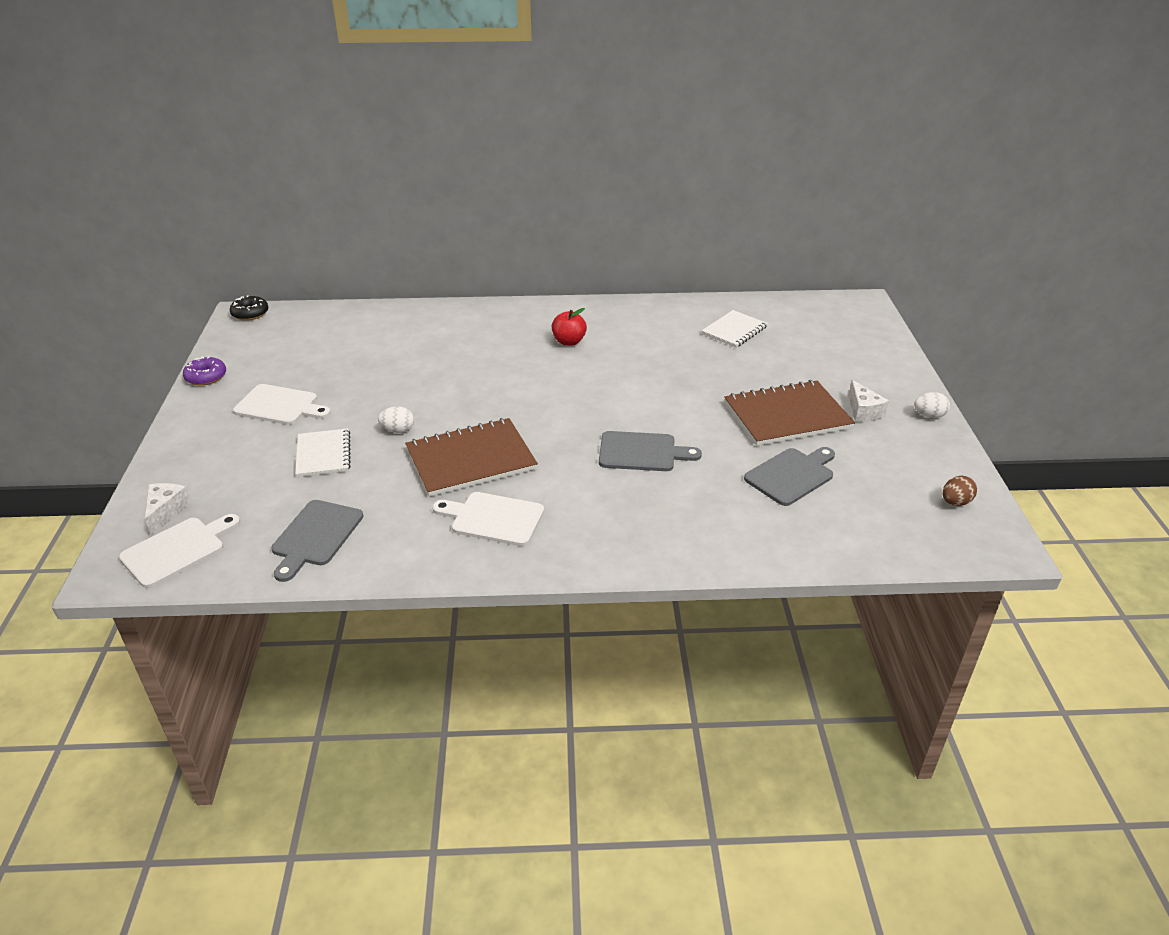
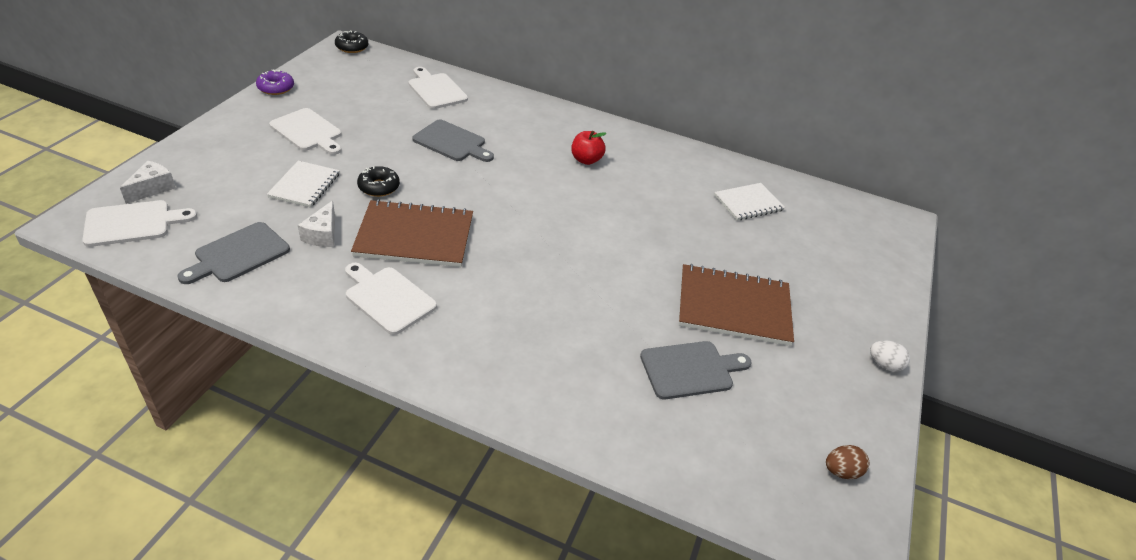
camera: 20 degrees right, 5 degrees up
white egg [378,406,414,433] -> black donut [357,166,400,197]
grey cutting board [599,431,702,471] -> grey cutting board moved to [413,119,494,162]
white cheese [848,380,889,422] -> white cheese moved to [298,200,335,247]
none -> white cutting board [408,67,468,109]

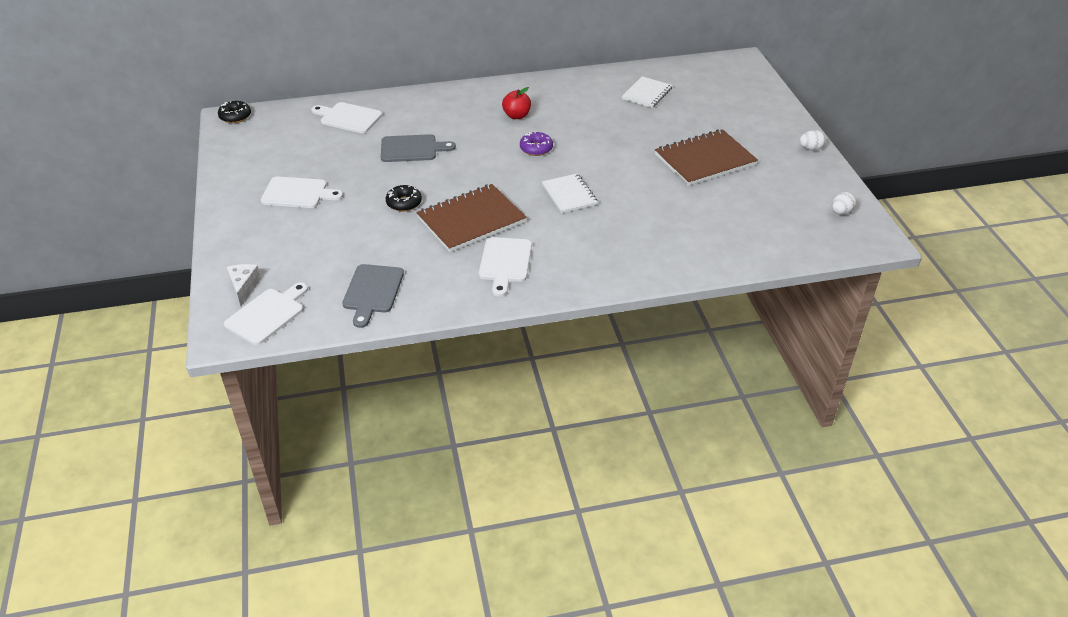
camera: 30 degrees left, 0 degrees up
purple donut [256,69,294,95] -> purple donut moved to [520,131,553,156]
white notebook [267,161,340,208] -> white notebook moved to [542,174,598,213]
white cheese [298,200,335,247] -> none
white cutting board [345,263,437,335] -> white cutting board turned 90 degrees counterclockwise [479,237,532,297]
grey cutting board [640,341,752,400] -> none
brown egg [826,445,869,479] -> white egg [832,192,856,215]

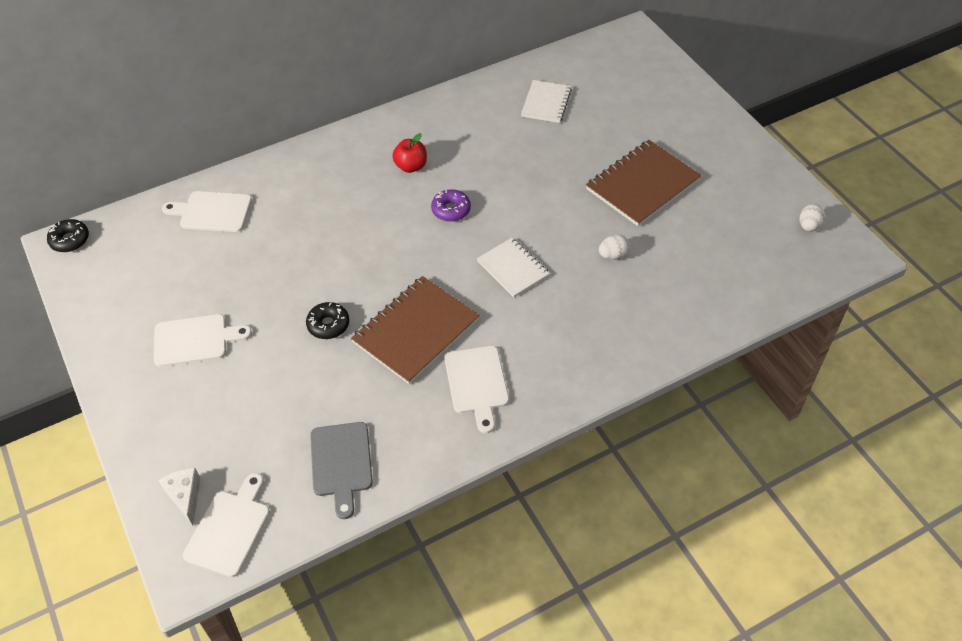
camera: 15 degrees left, 10 degrees up
grey cutting board [381,134,456,162] -> none
white egg [799,130,826,150] -> white egg moved to [599,234,630,260]

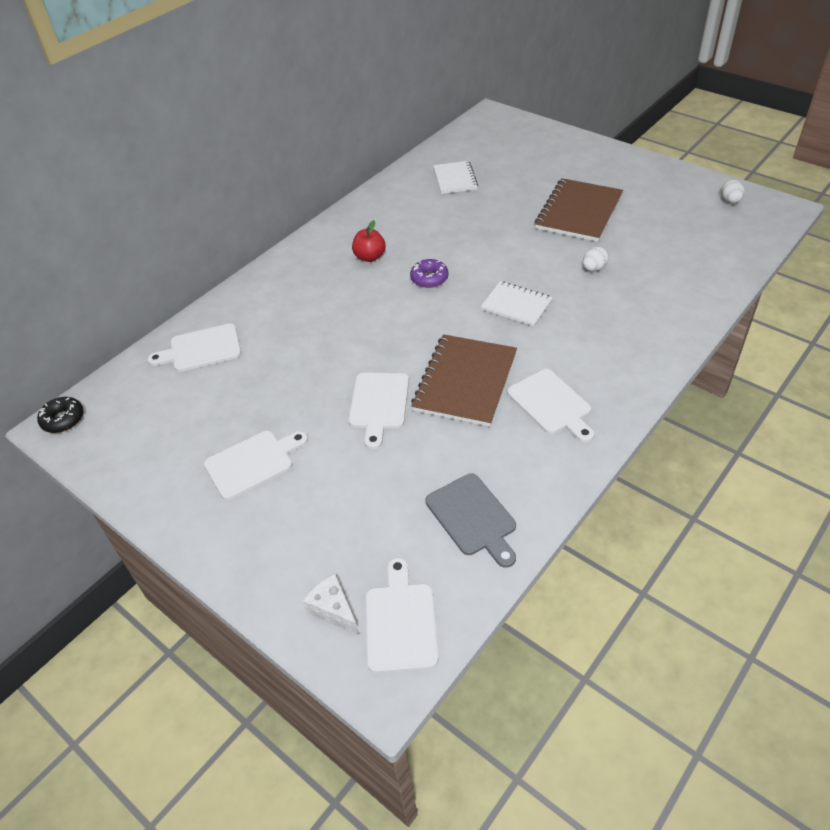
camera: 20 degrees left, 5 degrees down
black donut [306,302,349,339] -> white cutting board [348,373,409,449]

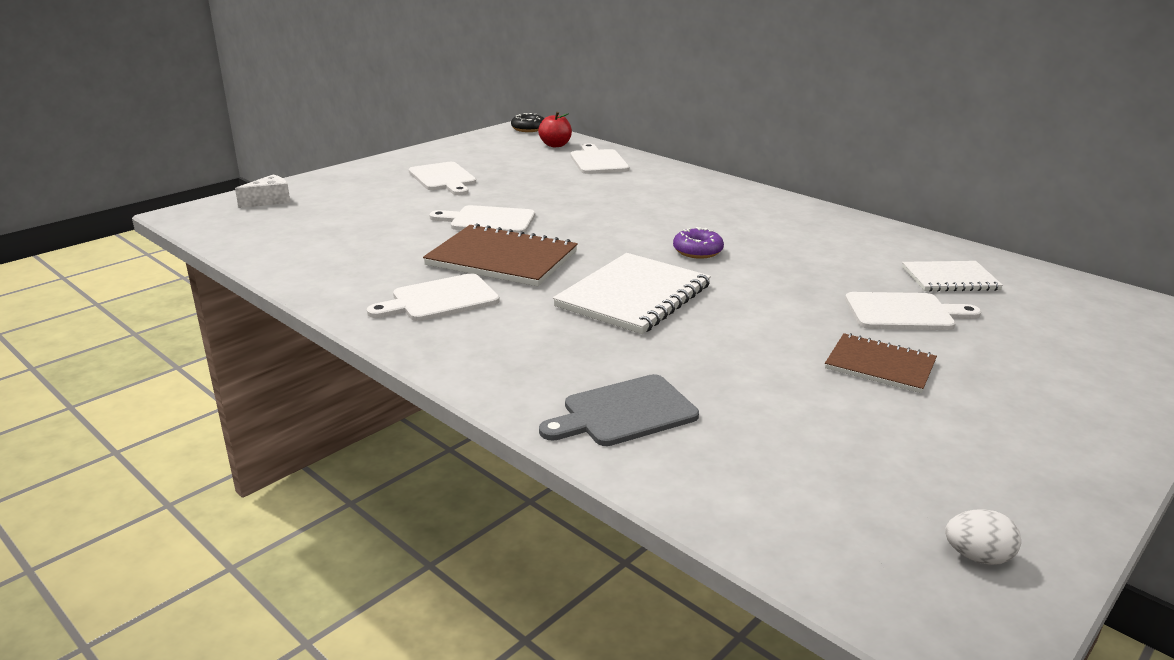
camera: 90 degrees right, 20 degrees down
red apple [352,220,386,262] -> red apple moved to [538,112,572,147]
white cutting board [366,558,438,673] -> white cutting board moved to [845,292,981,330]
grey cutting board [425,473,516,568] -> grey cutting board moved to [539,374,699,446]
white notebook [481,281,553,326] -> white notebook [553,253,711,334], size x1.65
brown notebook [534,178,623,242] -> brown notebook [825,333,937,393], size x0.61
white egg [583,247,609,271] -> none

